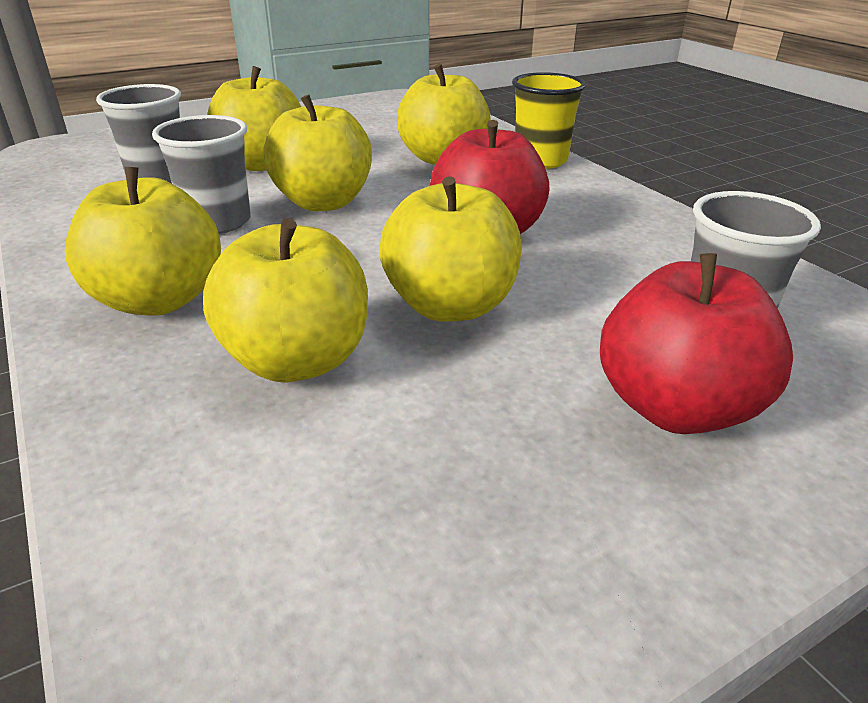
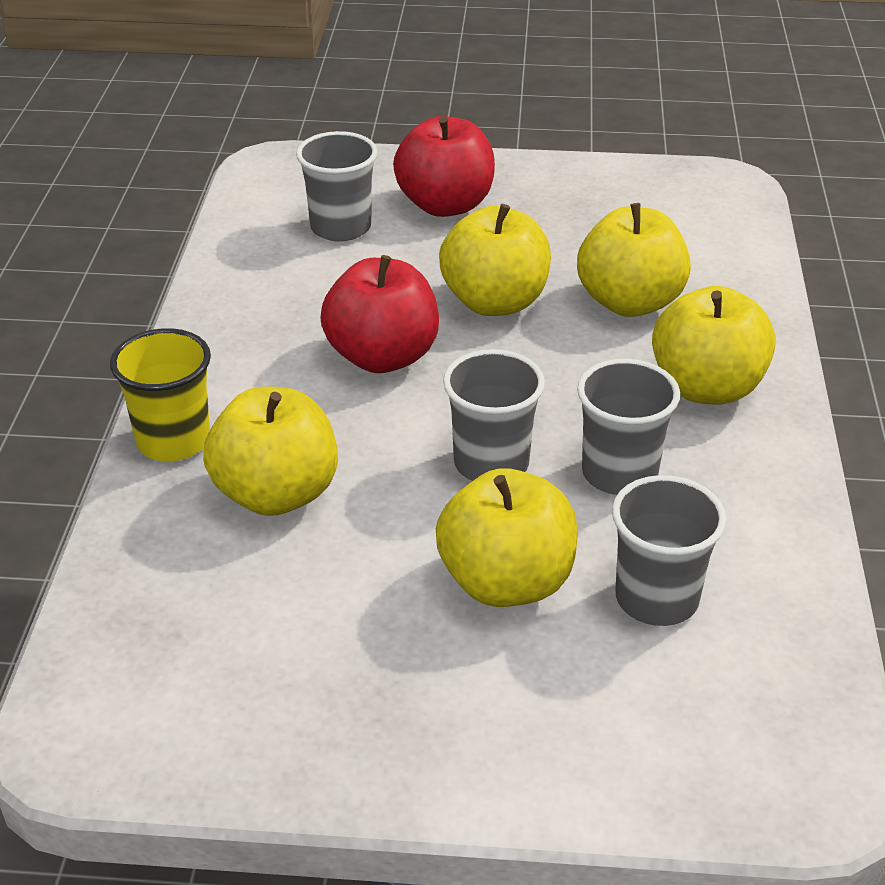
camera: 145 degrees left, 5 degrees up
yellow apple [263,94,372,211] -> grey cup [443,349,545,481]

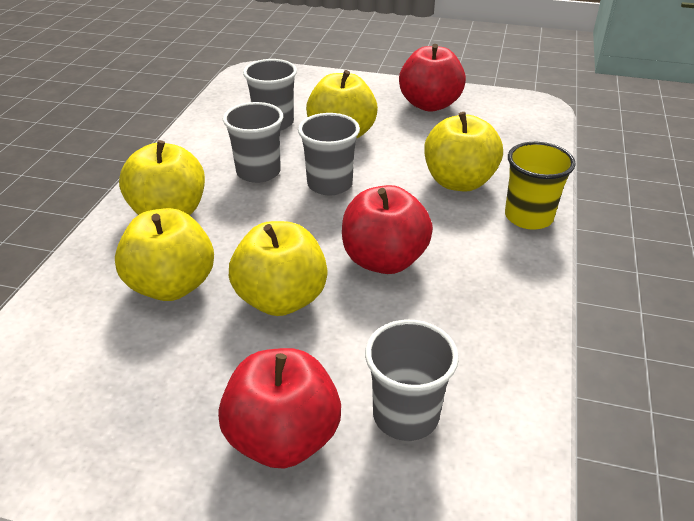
camera: 170 degrees left, 0 degrees up
none -> red apple [399,44,466,112]

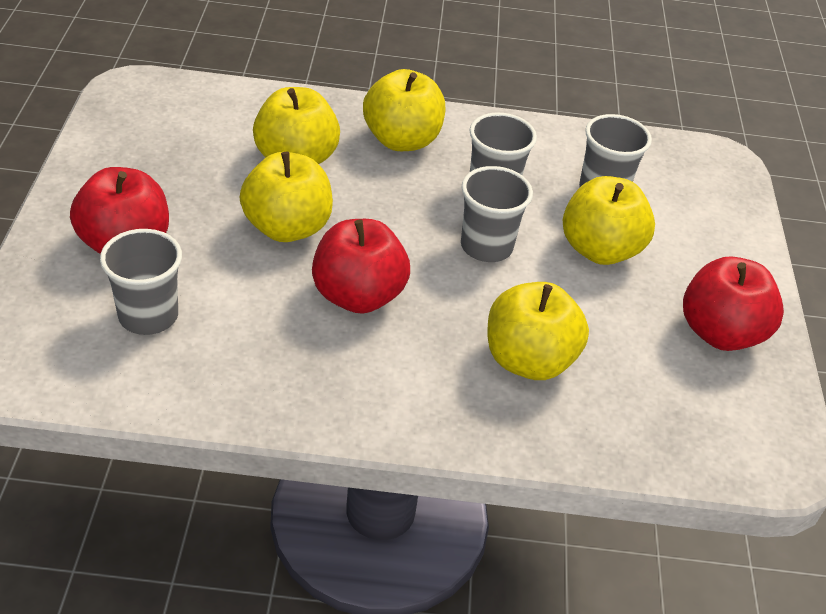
camera: 75 degrees right, 5 degrees up
yellow cup [505,142,576,230] -> none

